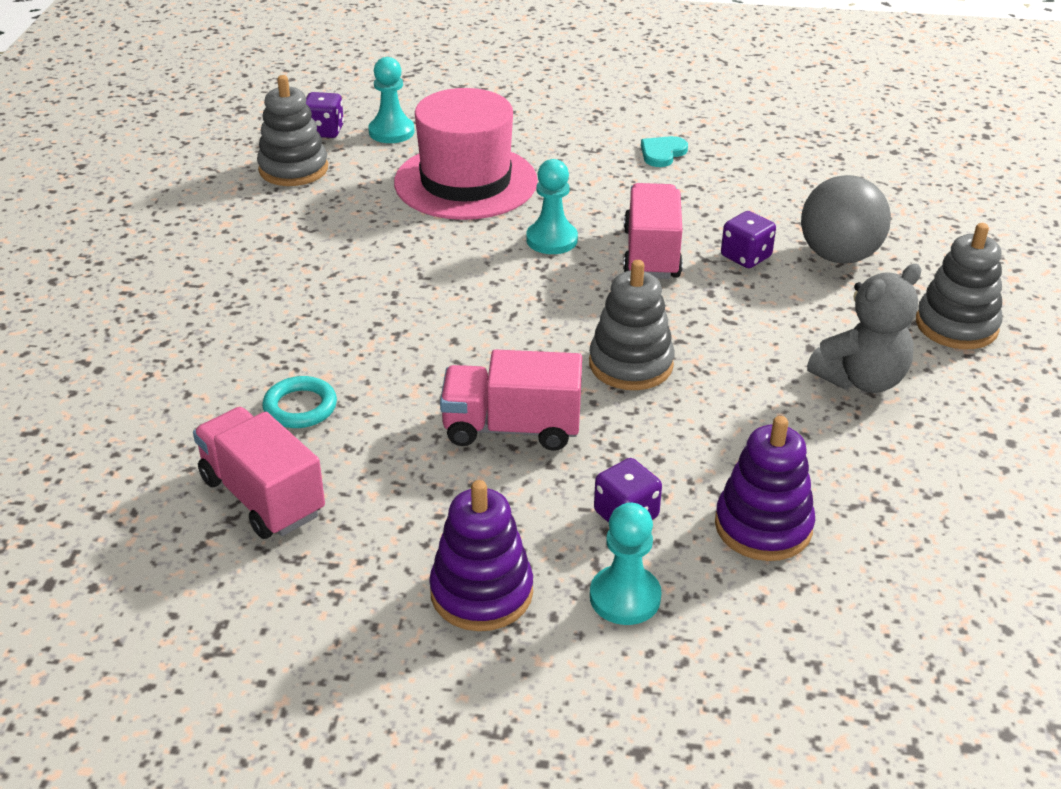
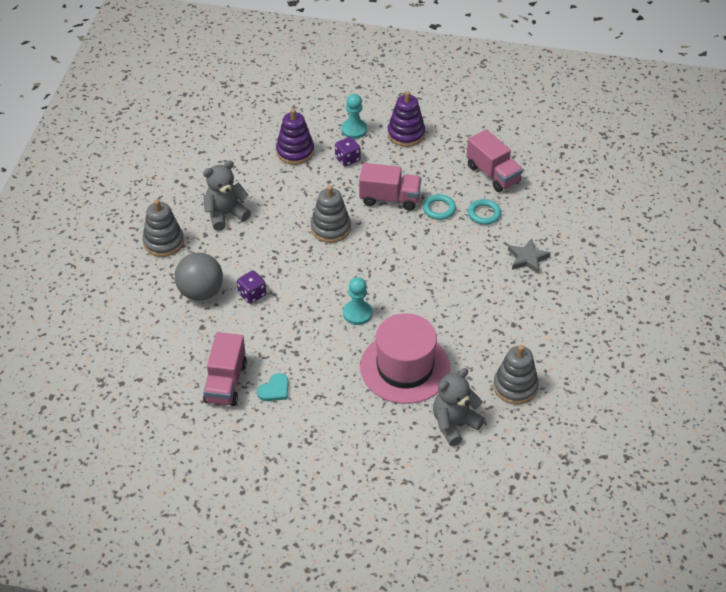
camera: 175 degrees left, 10 degrees up
purple dice [306,92,344,138] -> none
turquoise pawn [368,57,415,143] -> grey teddy bear [433,368,485,446]
pink truck [623,183,683,279] -> pink truck moved to [203,332,247,406]
none -> turquoise ring [423,194,456,220]
none -> grey star [508,238,551,274]

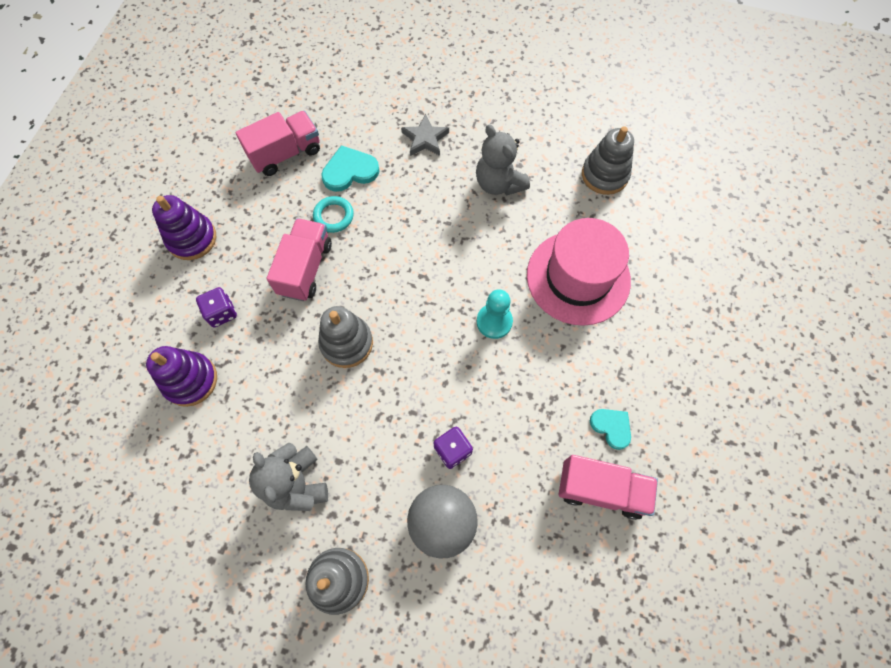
camera: 85 degrees left, 20 degrees up
turquoise pawn [341,94,367,139] -> none
grey teddy bear [433,368,485,446] -> grey teddy bear moved to [476,124,530,196]
turquoise ring [468,199,501,225] -> turquoise heart [321,146,380,192]

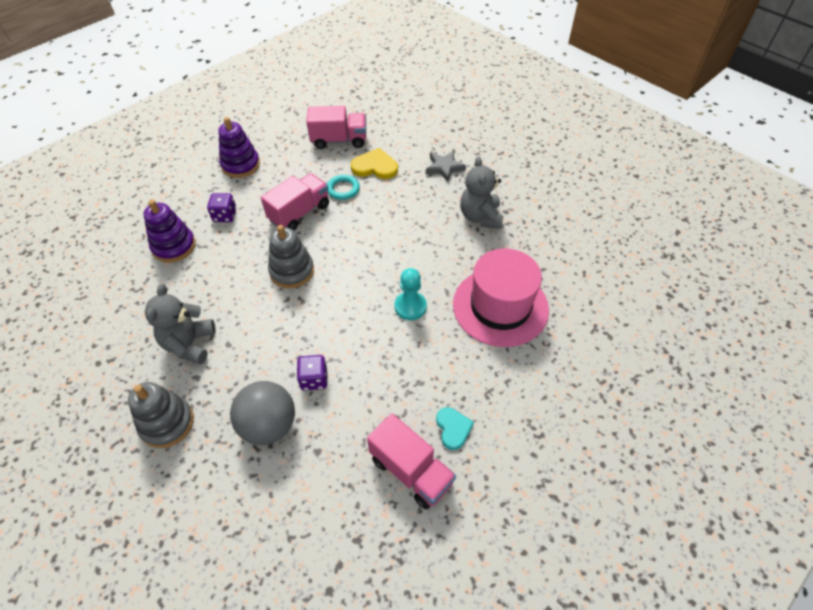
camera: 30 degrees right, 15 degrees down
turquoise heart [321,146,380,192] -> yellow heart [351,148,398,179]
grey stacking toy [582,126,634,195] -> none

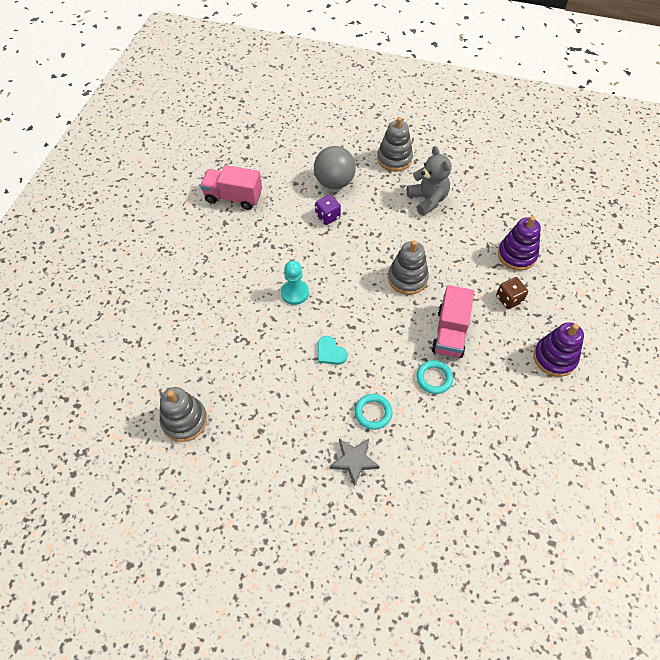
camera: 150 degrees right, 5 degrees up
purple dice [207,193,236,222] -> brown dice [496,277,528,309]
pink truck [306,106,366,149] -> none
yellow heart [351,148,398,179] -> none
turquoise heart [436,407,474,450] -> turquoise heart moved to [318,336,347,365]
pink hat [453,248,549,347] -> none
grey teddy bear [460,157,503,229] -> none
none -> grey stacking toy [160,387,207,442]
none -> turquoise ring [355,394,392,430]

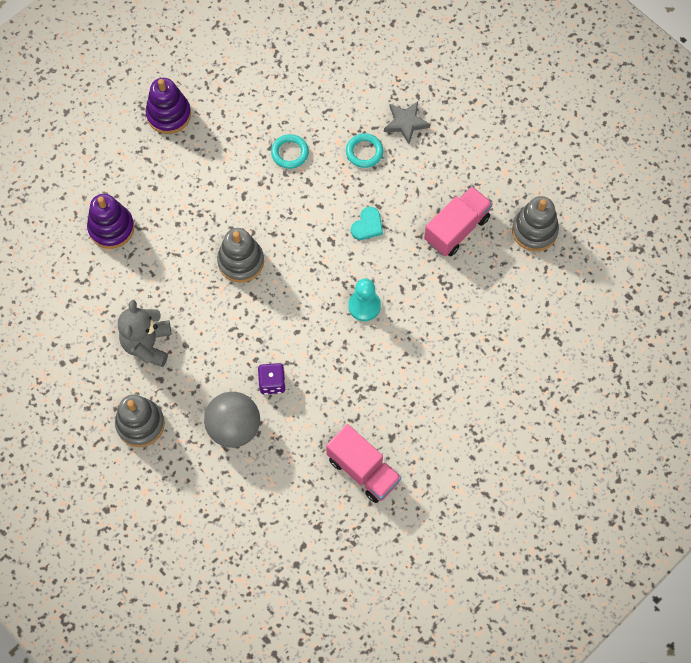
camera: 150 degrees left, 10 degrees up
turquoise heart [318,336,347,365] -> turquoise heart turned 45 degrees clockwise [351,207,383,240]
pink truck [431,285,474,358] -> pink truck moved to [424,186,493,256]
brown dice [496,277,528,309] -> none

